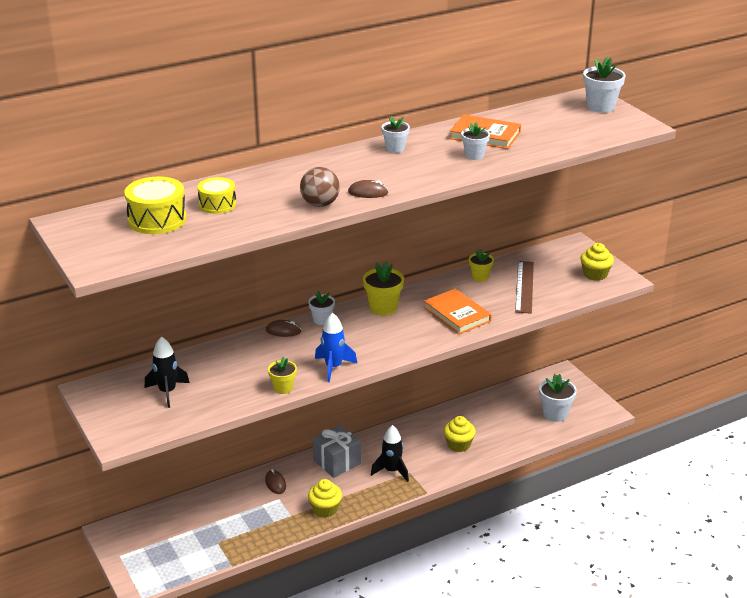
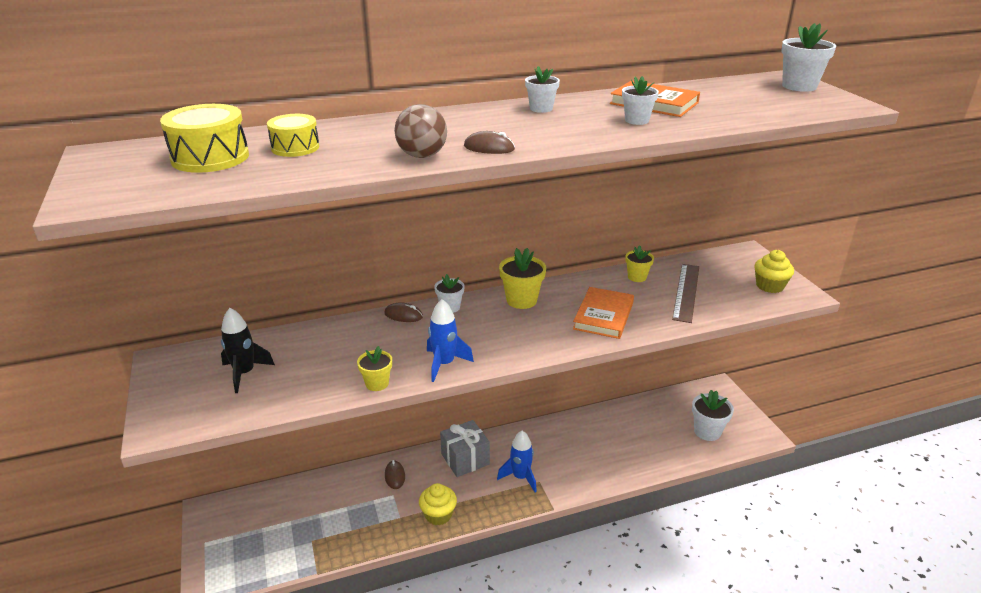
camera: 10 degrees right, 0 degrees up
black rocket [371,425,409,482] -> blue rocket [497,431,537,492]
orange book [424,289,492,334] -> orange book turned 45 degrees clockwise [573,287,634,339]
yellow cupcake [444,416,476,452] -> none

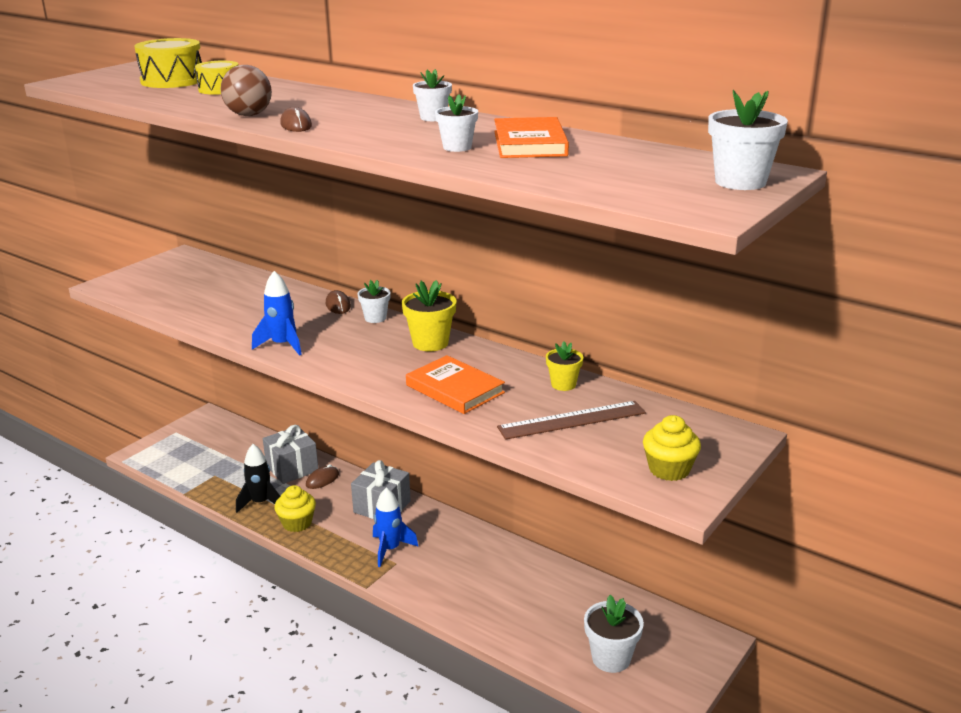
camera: 55 degrees right, 5 degrees down
black rocket [221,308,275,393] -> black rocket moved to [236,444,280,513]
yellow flower pot [357,346,392,391] -> none
orange book [573,287,634,339] -> orange book turned 60 degrees clockwise [406,355,505,414]
none -> grey gift [263,425,318,484]

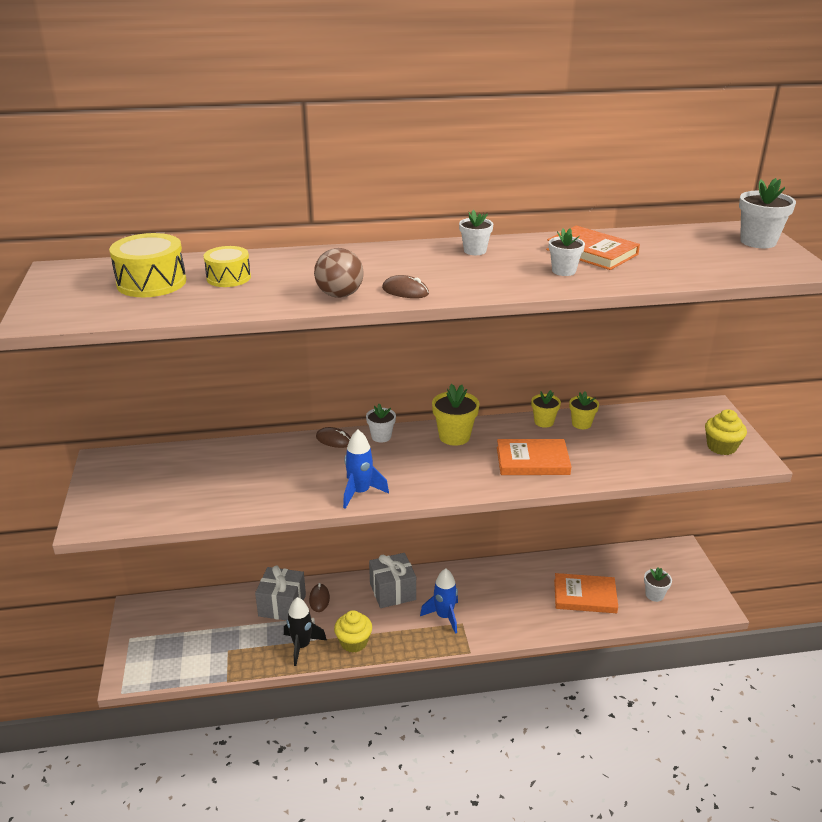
camera: 45 degrees left, 5 degrees up
brown ruler [497,401,646,440] -> none
white flower pot [584,595,644,673] -> white flower pot [644,567,672,602], size x0.64
none -> yellow flower pot [531,390,561,428]
none -> orange book [554,573,618,613]

